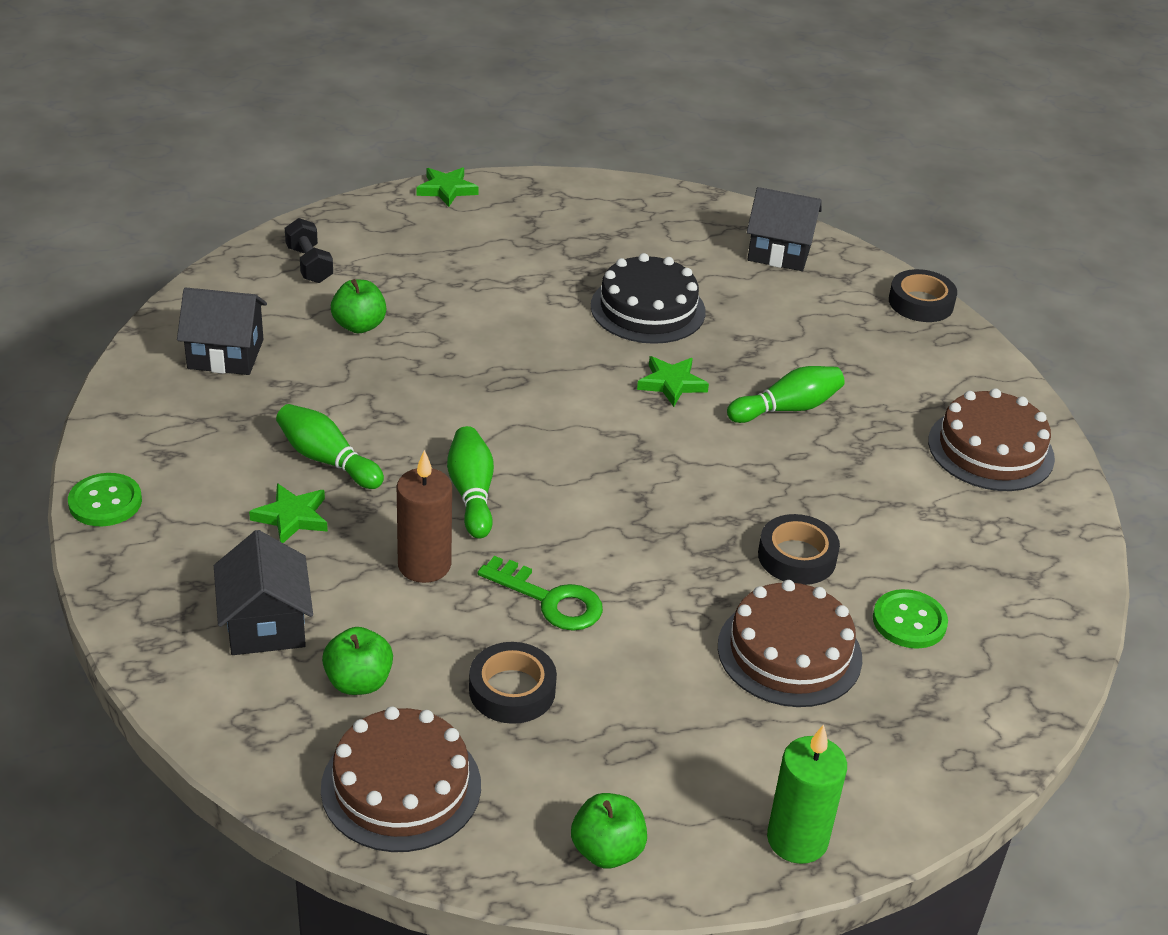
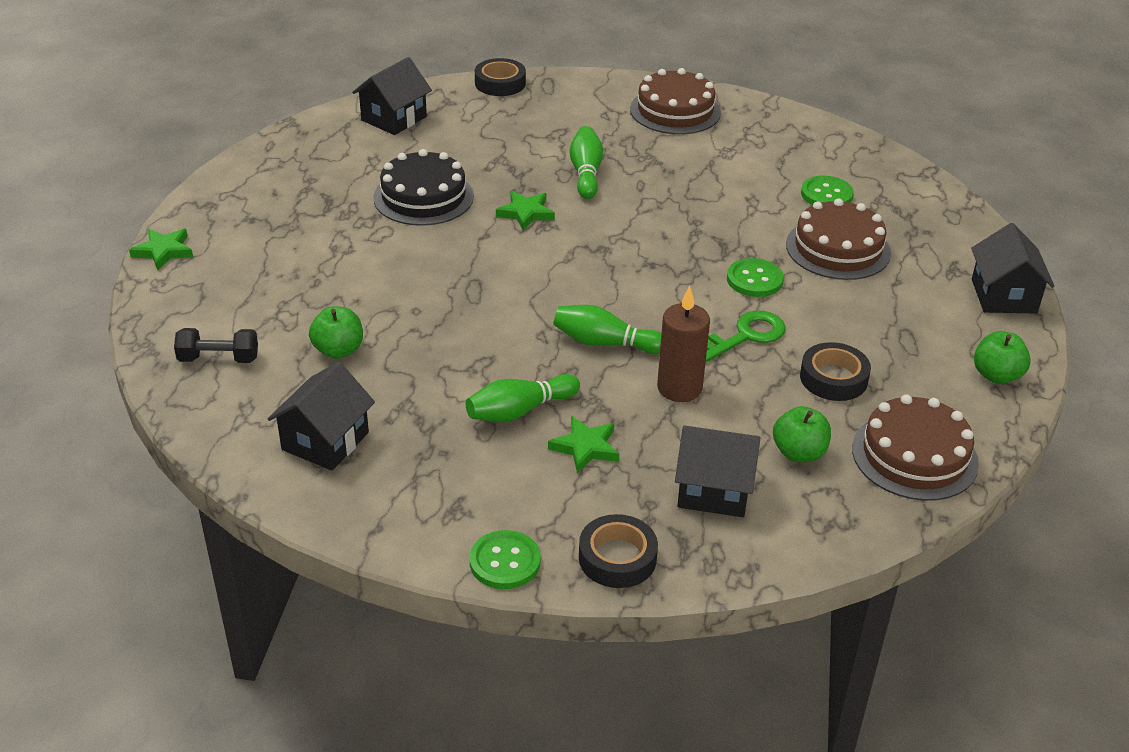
camera: 65 degrees left, 0 degrees up
black tape [758,514,840,585] -> black tape moved to [579,514,658,588]
green candle [767,724,847,864] -> black house [971,223,1055,314]
none -> green button [727,258,784,297]

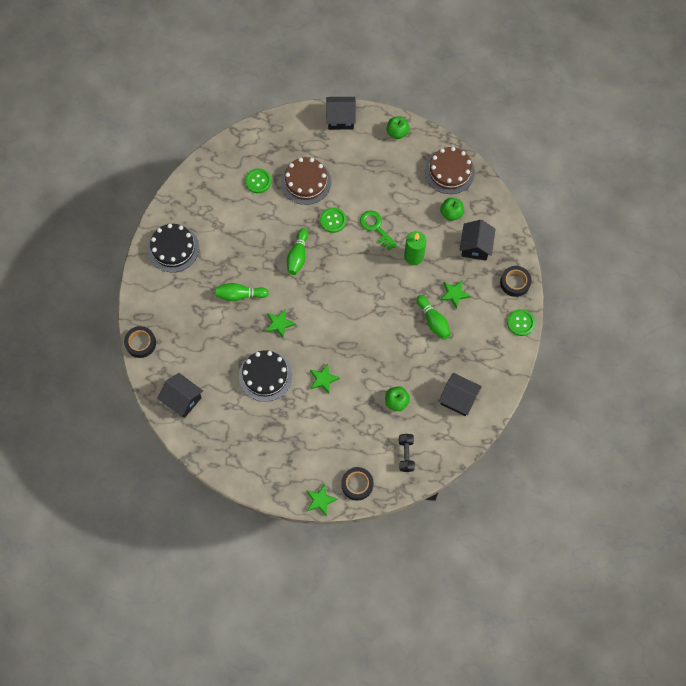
camera: 90 degrees left, 30 degrees up
green bowling pin [554,305,662,354] -> green bowling pin moved to [287,228,308,275]
brown cake [630,68,721,134] -> black cake [148,224,199,272]
brown candle [657,286,710,402] -> green candle [404,231,427,265]
black tape [800,342,871,401] -> black tape moved to [341,467,374,501]
none -> green star [310,364,340,394]

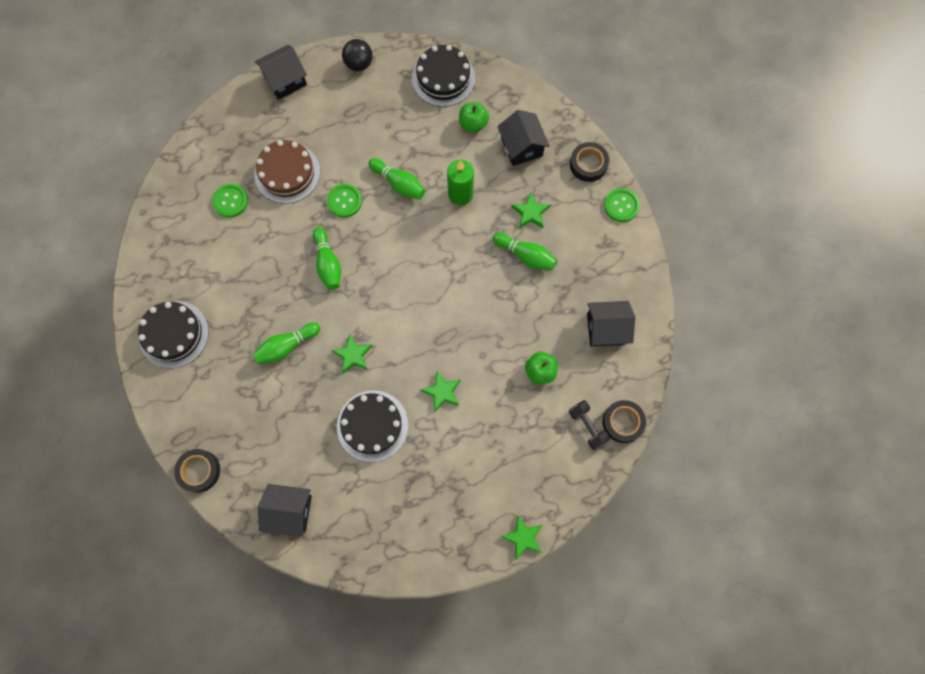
camera: 30 degrees left, 5 degrees up
black tape [341,467,374,501] -> black tape moved to [602,400,646,443]
green key [360,211,397,251] -> green bowling pin [369,158,425,199]
green apple [387,117,410,139] -> black ball [342,39,373,71]
brown cake [425,147,475,194] -> black cake [412,45,475,107]

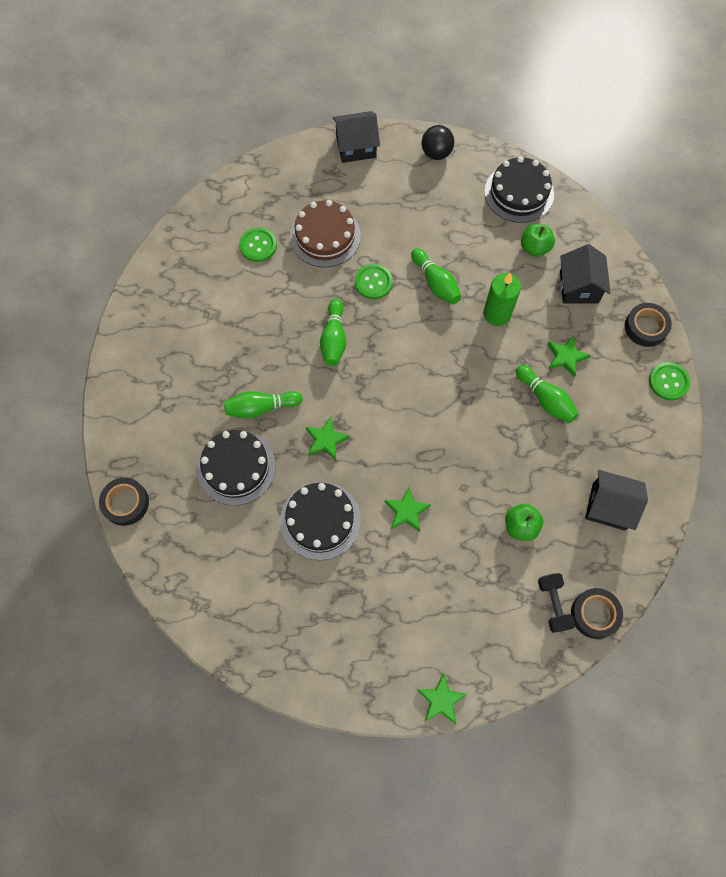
camera: 20 degrees right, 5 degrees down
black cake [138,301,209,368] -> black cake moved to [197,430,276,505]
black house [258,484,312,537] -> none

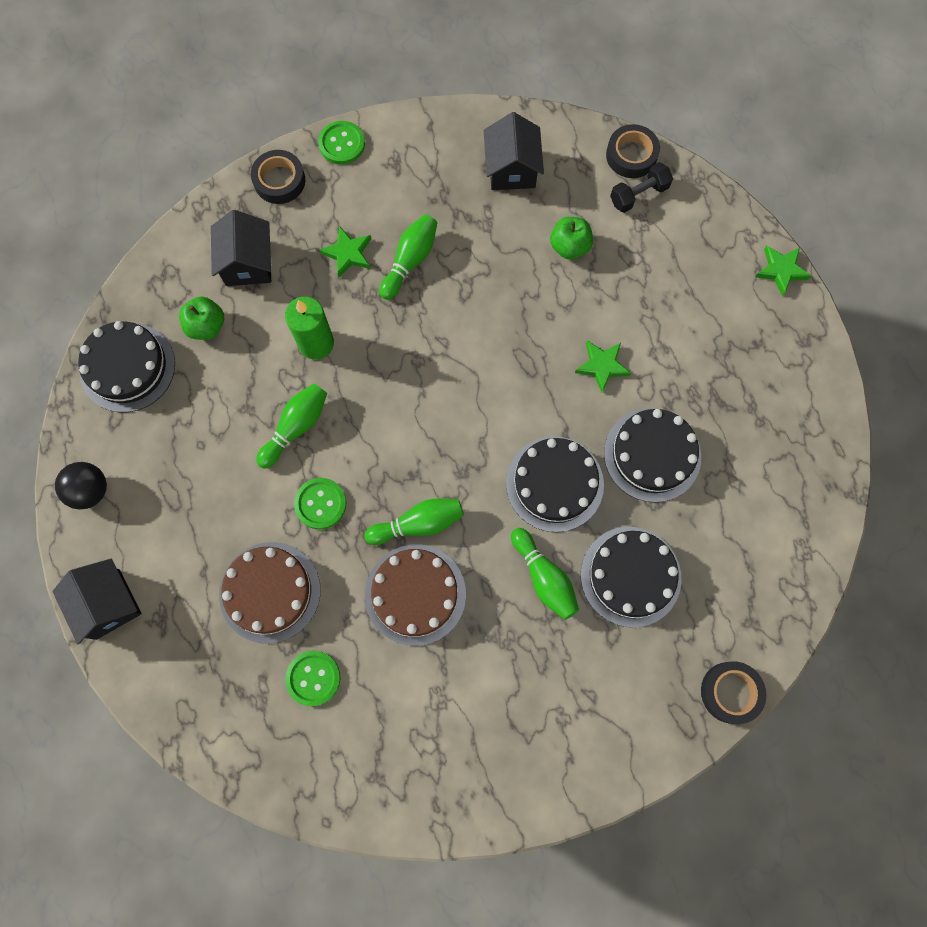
camera: 110 degrees left, 5 degrees up
green star [306,417,350,460] -> black cake [506,436,604,532]
black house [560,244,611,303] -> black house turned 75 degrees counterclockwise [211,210,272,286]
none -> brown cake [365,544,466,646]

